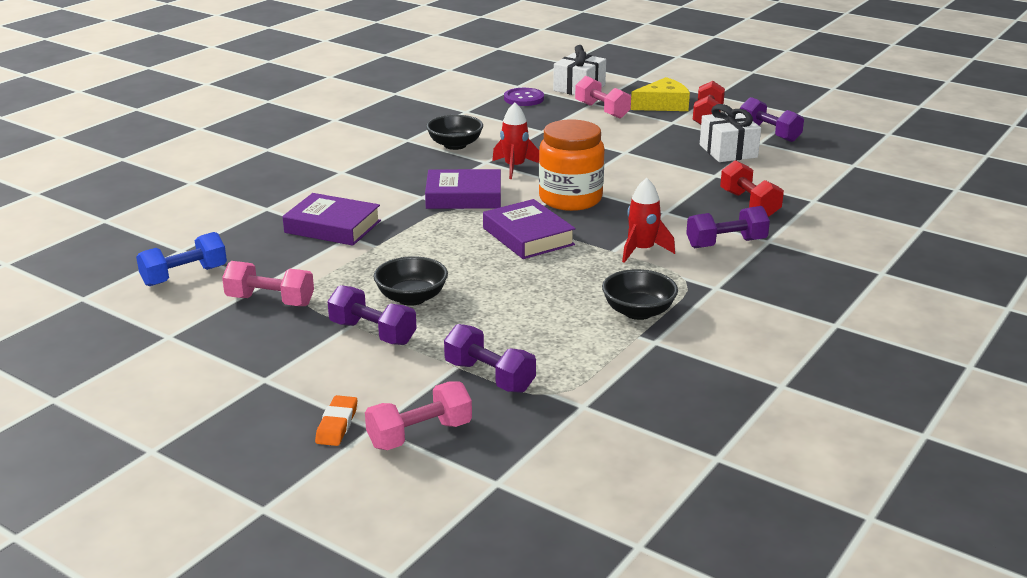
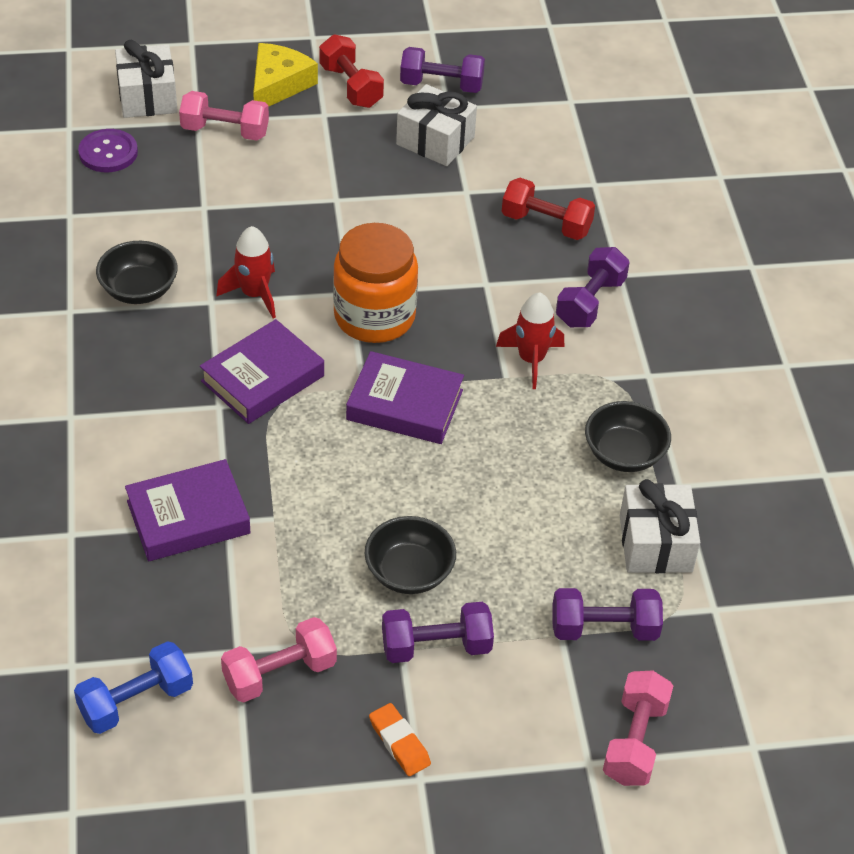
camera: 45 degrees left, 20 degrees up
blue dumbbell [136,232,227,286] -> blue dumbbell turned 45 degrees clockwise [74,641,193,734]
orange eraser [315,395,357,446] -> orange eraser moved to [369,703,431,776]
none -> white gift [620,479,700,573]

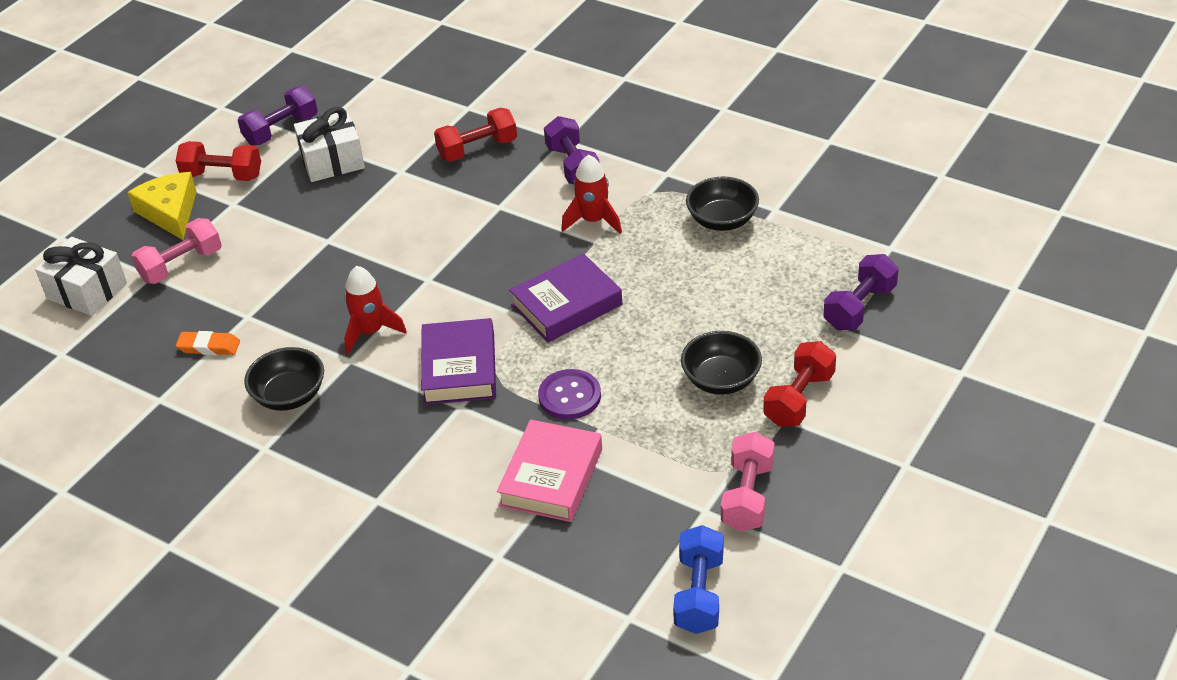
camera: 45 degrees left, 5 degrees down
purple button [78,129,138,172] -> purple button moved to [538,369,601,420]
purple book [125,459,251,561] -> pink book [497,420,602,522]
orange jar [333,223,418,343] -> none
orange eraser [369,703,431,776] -> orange eraser moved to [176,331,240,355]
purple dumbbell [382,602,494,663] -> red dumbbell [763,341,836,427]
pink dumbbell [603,670,673,786] -> none
white gift [620,479,700,573] -> none

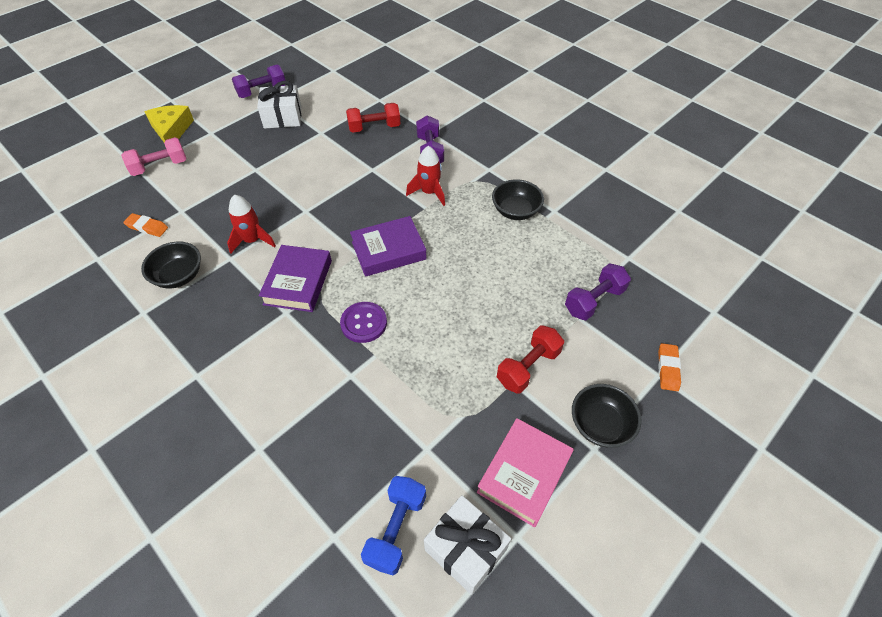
camera: 10 degrees right, 10 degrees up
white gift [35,237,127,316] -> white gift moved to [424,495,511,595]
red dumbbell [176,141,261,181] -> none
pink book [497,420,602,522] -> pink book moved to [477,418,574,527]
black bowl [681,331,762,395] -> black bowl moved to [572,384,642,448]
pink dumbbell [721,432,774,532] -> none
none -> orange eraser [658,343,681,391]

